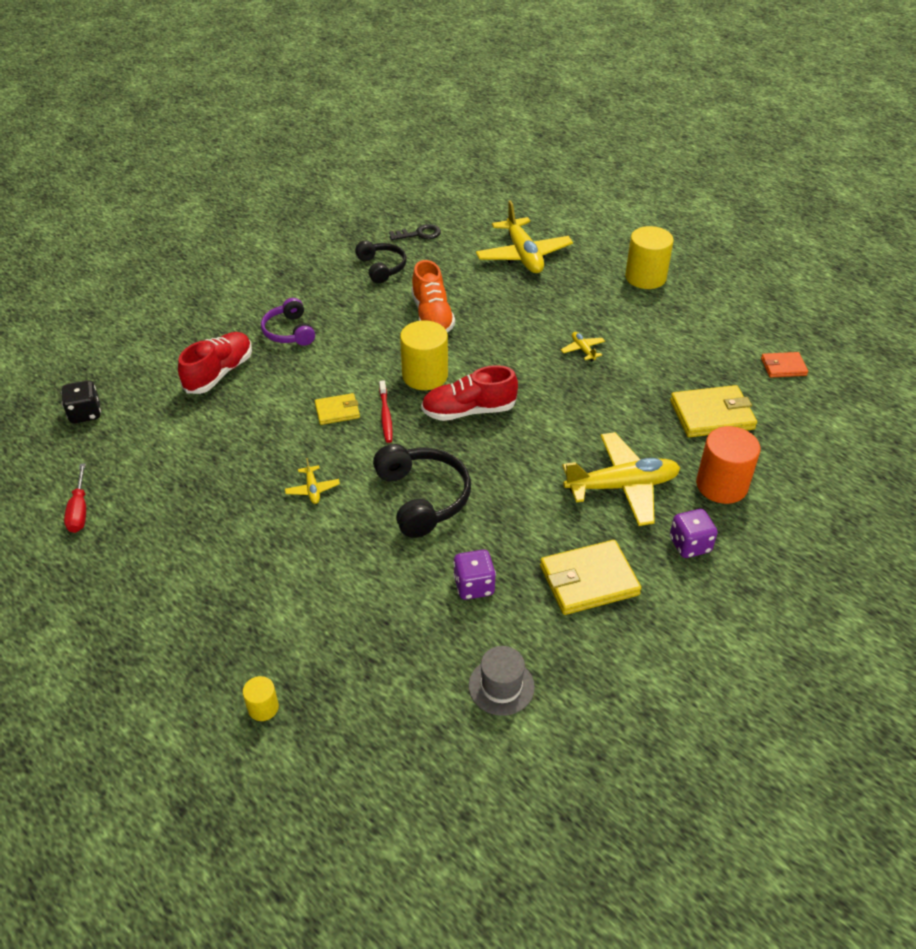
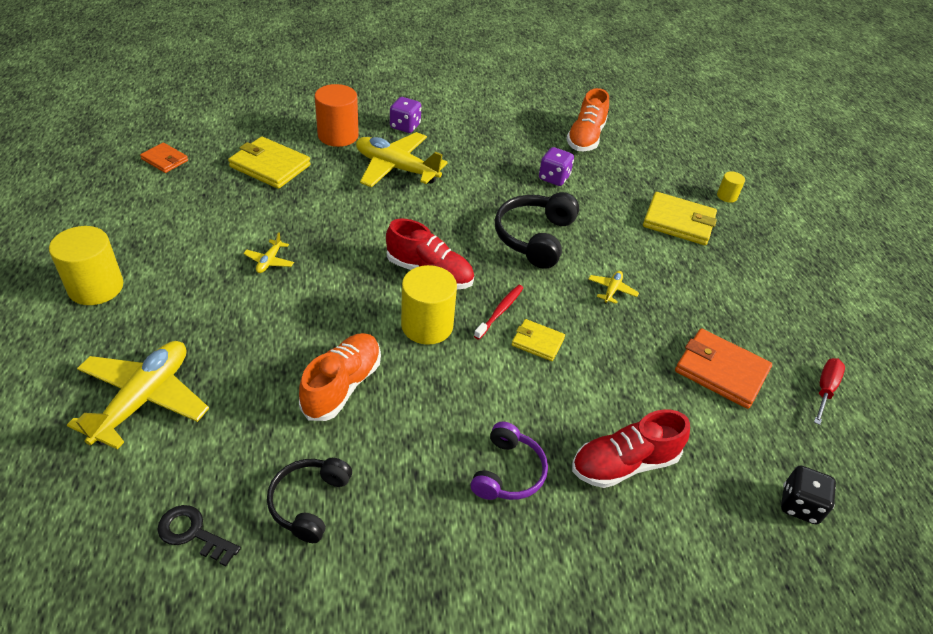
camera: 145 degrees left, 0 degrees up
grey hat [469,646,535,716] -> orange shoe [566,88,609,151]
yellow wallet [540,540,642,615] -> yellow wallet moved to [643,192,717,245]
none -> orange wallet [675,328,772,409]

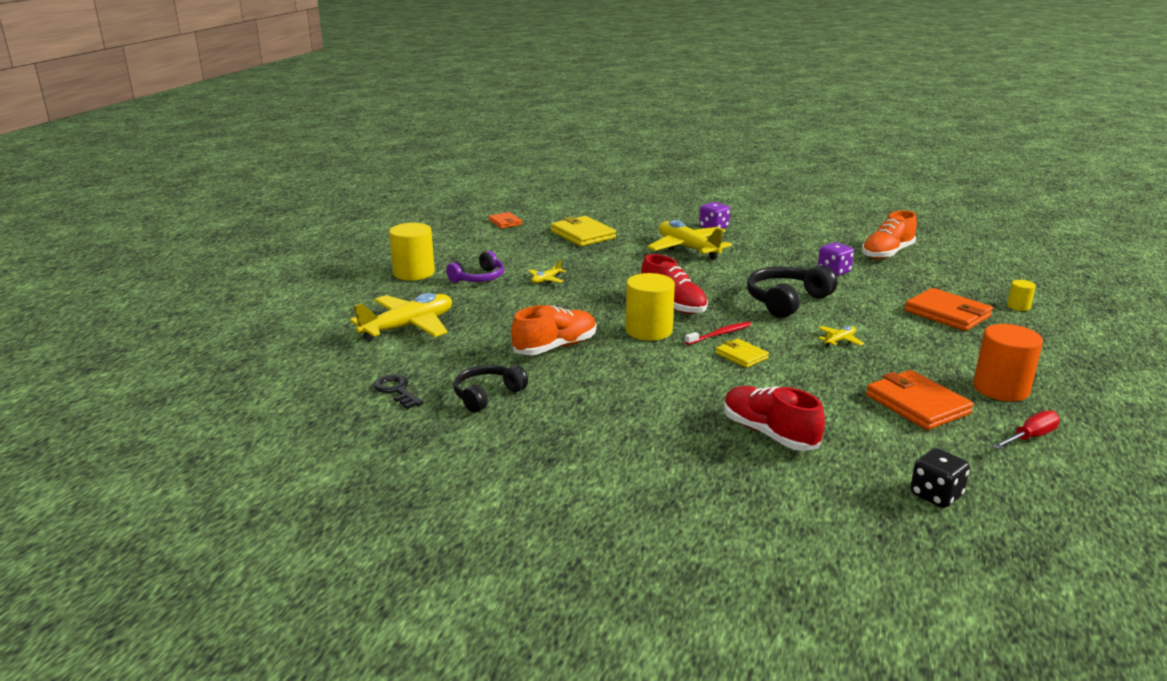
camera: 30 degrees right, 20 degrees down
orange cylinder [315,84,359,147] -> orange cylinder moved to [973,324,1043,401]
purple headphones [470,422,548,500] -> purple headphones moved to [446,251,504,283]
red shoe [572,410,690,488] -> red shoe turned 45 degrees clockwise [724,386,825,451]
yellow wallet [643,192,717,245] -> orange wallet [904,288,993,331]

